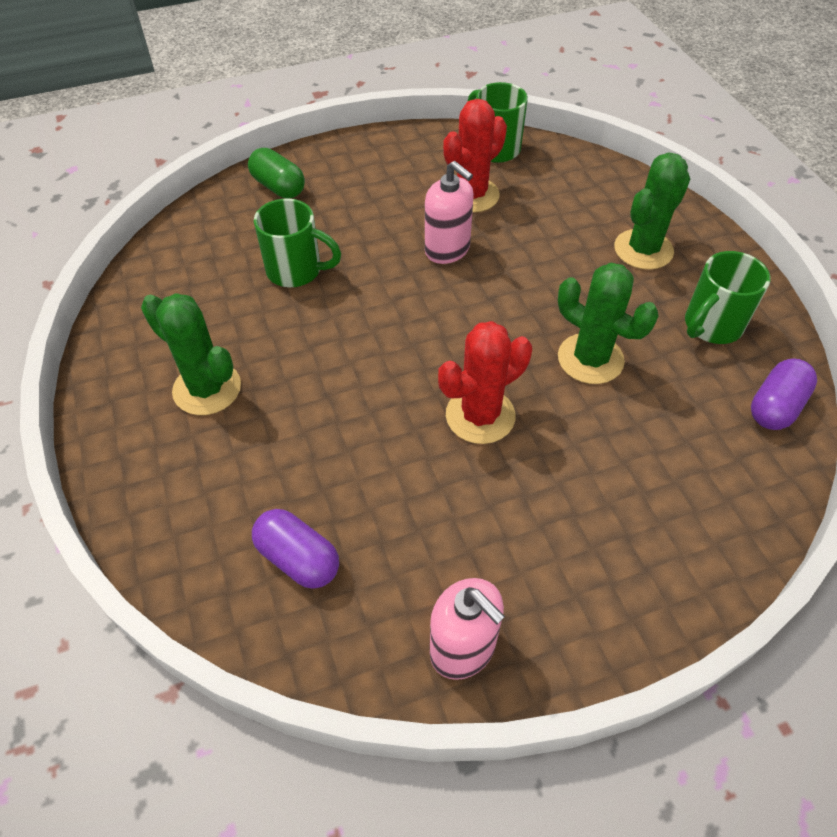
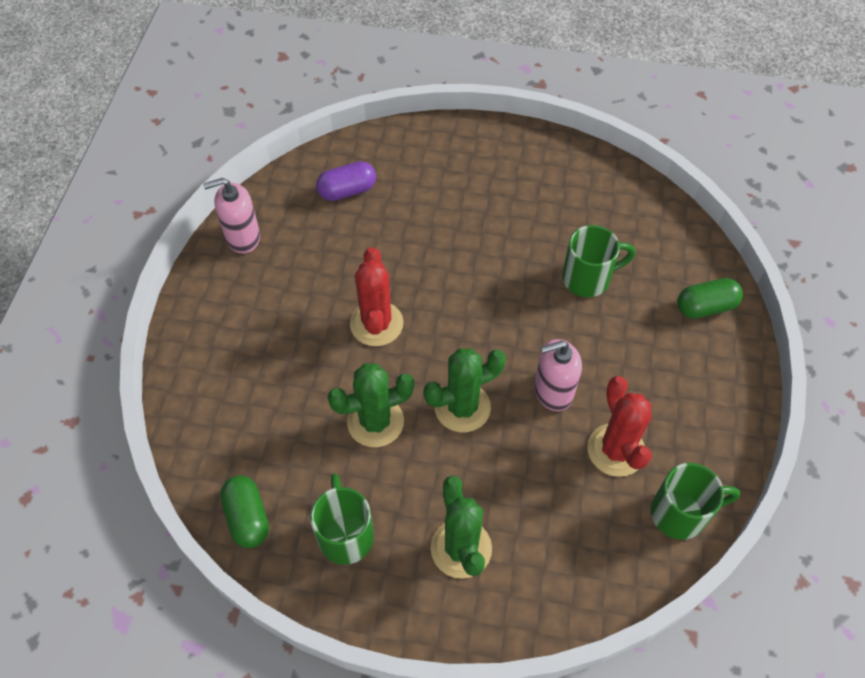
camera: 120 degrees right, 5 degrees up
green cactus [141,293,241,415] -> green cactus moved to [424,348,506,432]
green mug [254,198,341,287] -> green mug turned 150 degrees counterclockwise [562,225,635,297]
purple capsule [751,358,817,430] -> green capsule [220,475,269,548]

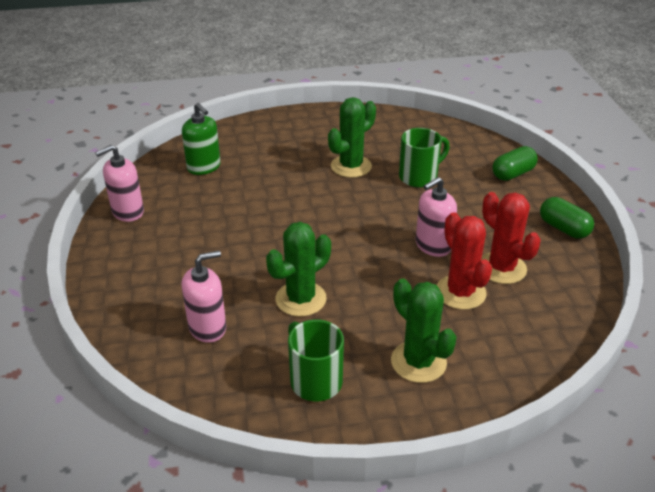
camera: 20 degrees left, 20 degrees down
green capsule [220,475,269,548] -> green capsule moved to [540,197,594,238]
purple capsule [316,161,376,201] -> green soap dispenser [182,103,221,175]
red cactus [350,247,403,346] -> red cactus moved to [437,212,492,310]
green cactus [424,348,506,432] -> green cactus moved to [328,97,376,178]
green mug [651,463,740,540] -> none
none -> pink soap dispenser [181,250,226,343]

